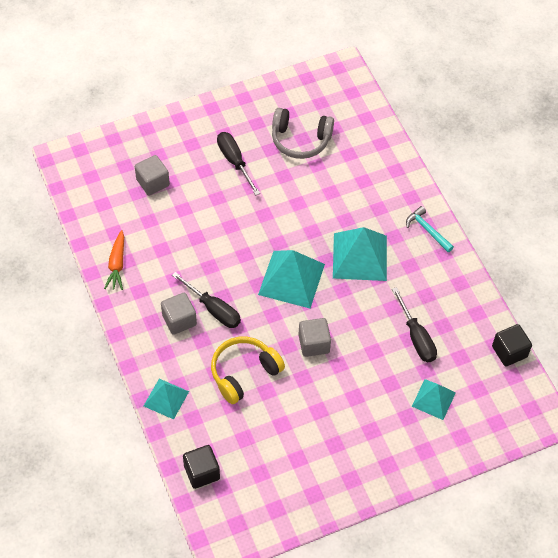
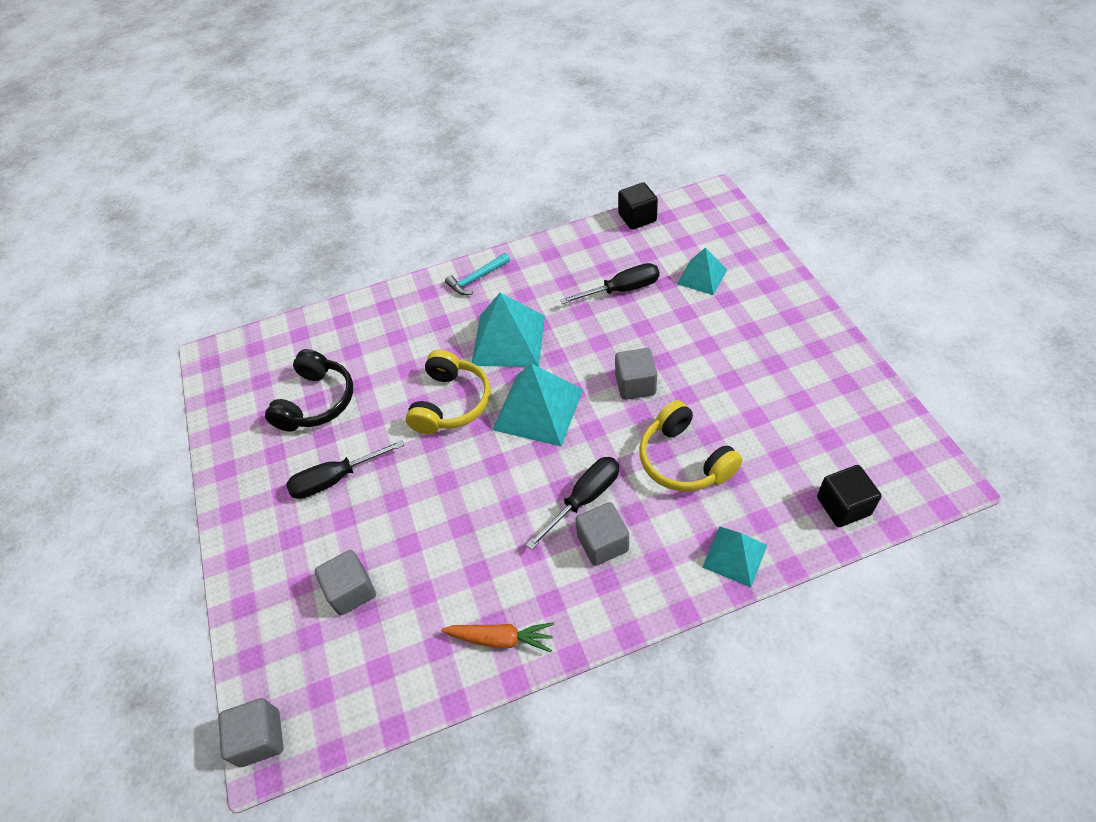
camera: 80 degrees left, 5 degrees down
grey headphones [272,108,334,159] -> black headphones [265,349,353,432]
none -> grey cube [218,698,283,767]
none -> yellow headphones [406,350,491,434]

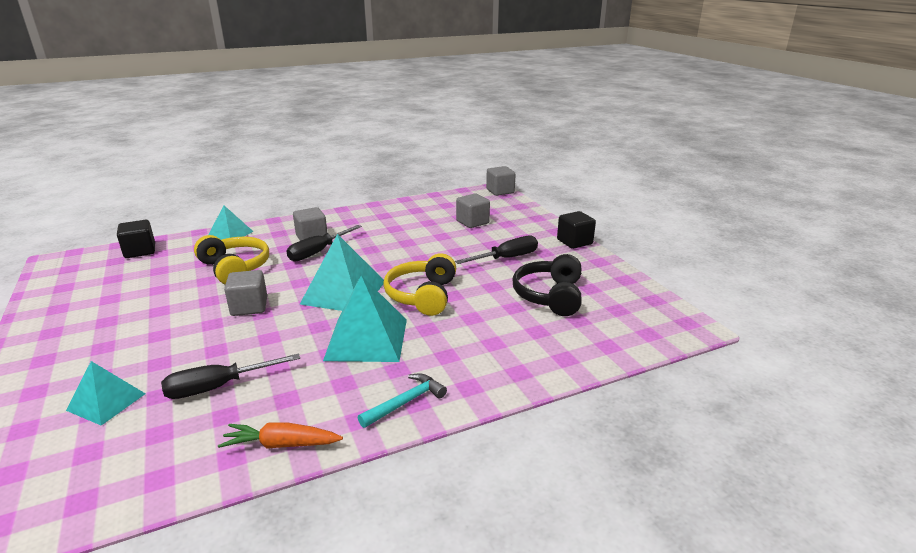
camera: 170 degrees right, 25 degrees down
orange carrot [441,622,554,652] -> orange carrot moved to [218,422,343,449]
black cube [618,182,658,230] -> black cube moved to [557,211,596,249]

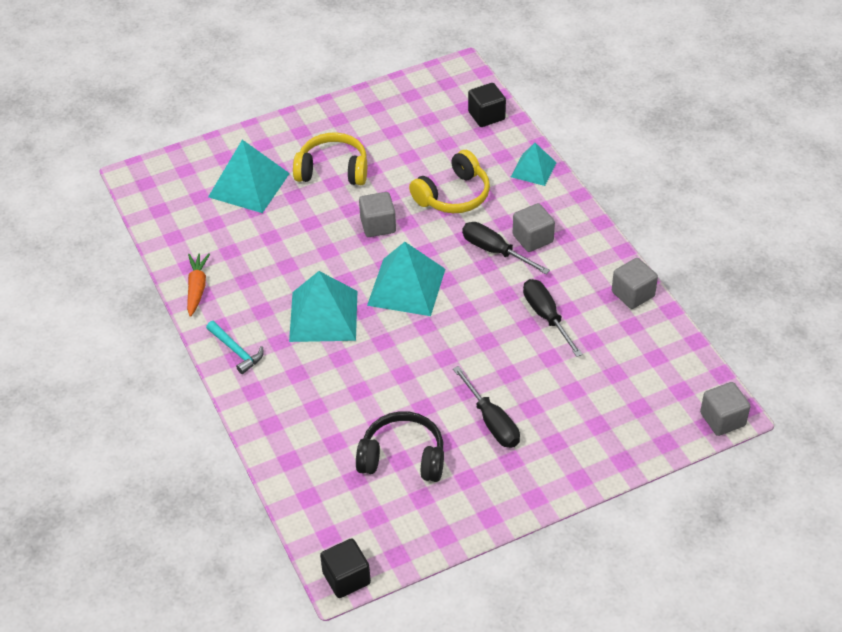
camera: 90 degrees right, 20 degrees up
turquoise pyramid [66,361,146,426] -> turquoise pyramid [208,140,290,213], size x1.67
black screwdriver [161,353,300,399] -> black screwdriver moved to [523,279,583,357]
yellow headphones [383,253,456,316] -> yellow headphones moved to [293,132,367,185]
grey cube [456,194,490,228] -> grey cube moved to [612,258,658,309]
black cube [557,211,596,249] -> black cube moved to [320,539,371,598]

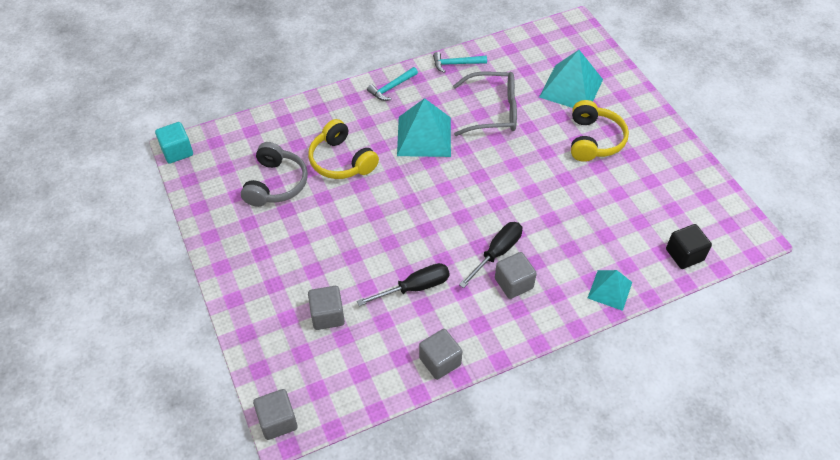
camera: 90 degrees right, 5 degrees up
orange carrot [187,253,210,317] -> turquoise hammer [433,52,487,73]
black cube [320,539,371,598] -> turquoise cube [155,122,193,164]
black headphones [356,411,444,482] -> grey headphones [241,142,308,207]
grey cube [359,192,396,237] -> grey cube moved to [308,286,345,330]
turquoise pyramid [367,242,445,316] -> none
yellow headphones [409,150,490,213] -> yellow headphones moved to [308,119,379,179]
black screwdriver [453,366,520,448] -> none
none -> grey glasses [453,72,517,136]

